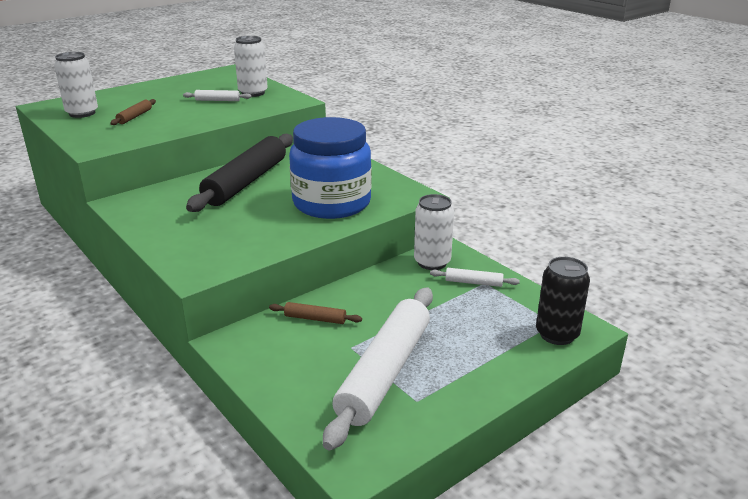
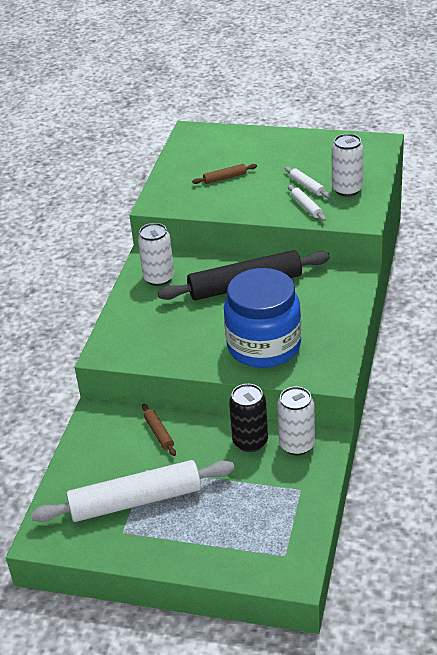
camera: 55 degrees right, 10 degrees up
white can [54,52,98,118] -> white can moved to [138,223,174,286]
white rolling pin [430,268,520,287] -> white rolling pin moved to [288,185,326,221]
black can [536,257,590,345] -> black can moved to [229,384,268,452]

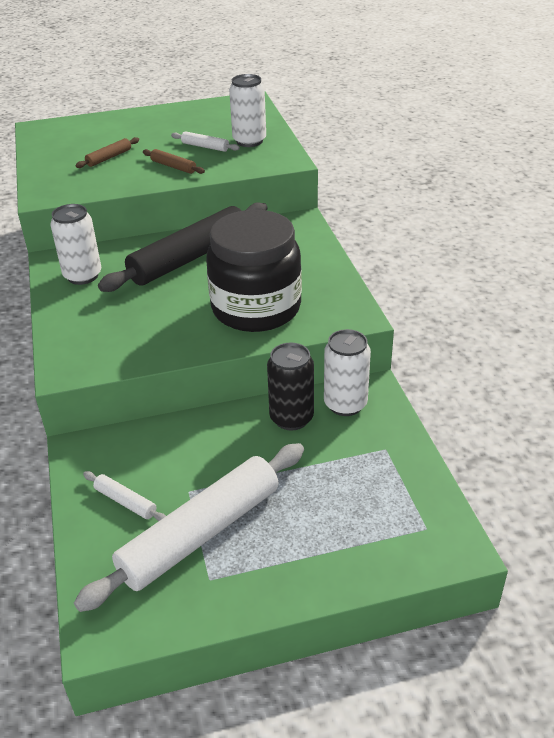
camera: 30 degrees left, 0 degrees up
brown rolling pin [142,404,176,456] -> brown rolling pin moved to [143,149,205,174]
blue jar [224,268,301,368] -> black jar [206,210,302,332]
white rolling pin [288,185,326,221] -> white rolling pin moved to [83,471,166,521]

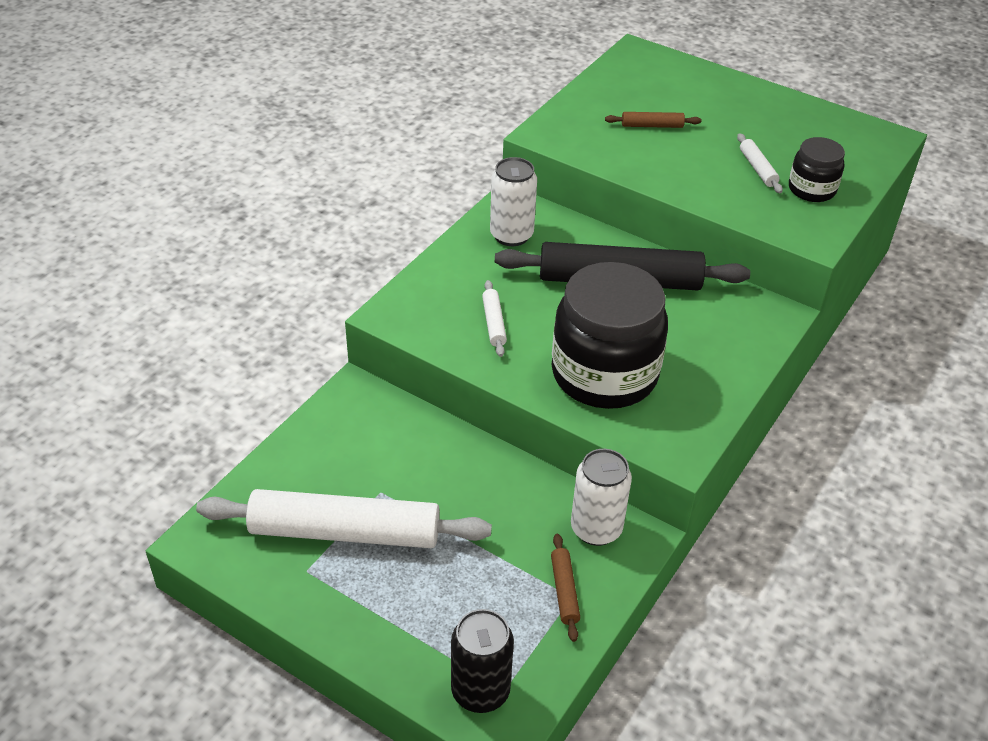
camera: 45 degrees right, 5 degrees up
white rolling pin [83,471,166,521] -> white rolling pin moved to [482,280,507,357]
brown rolling pin [143,149,205,174] -> brown rolling pin moved to [551,534,580,642]
white can [229,74,266,147] -> black jar [789,137,845,202]
black can [267,343,314,430] -> black can moved to [451,609,514,713]

